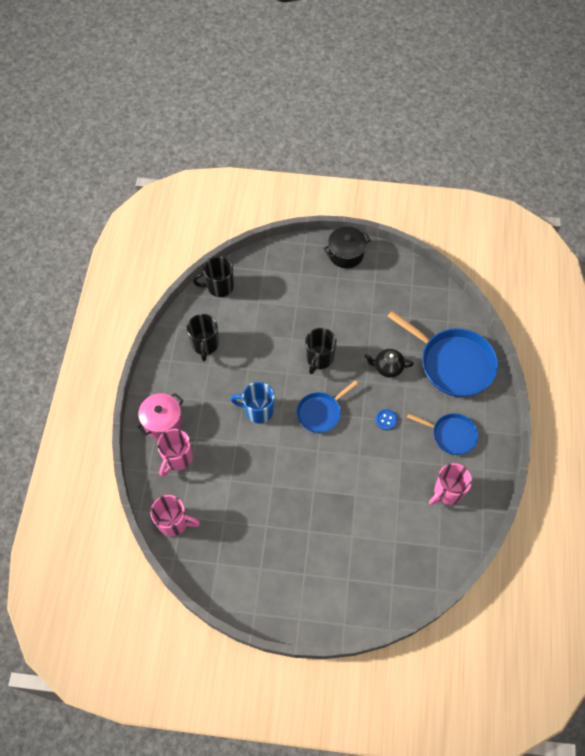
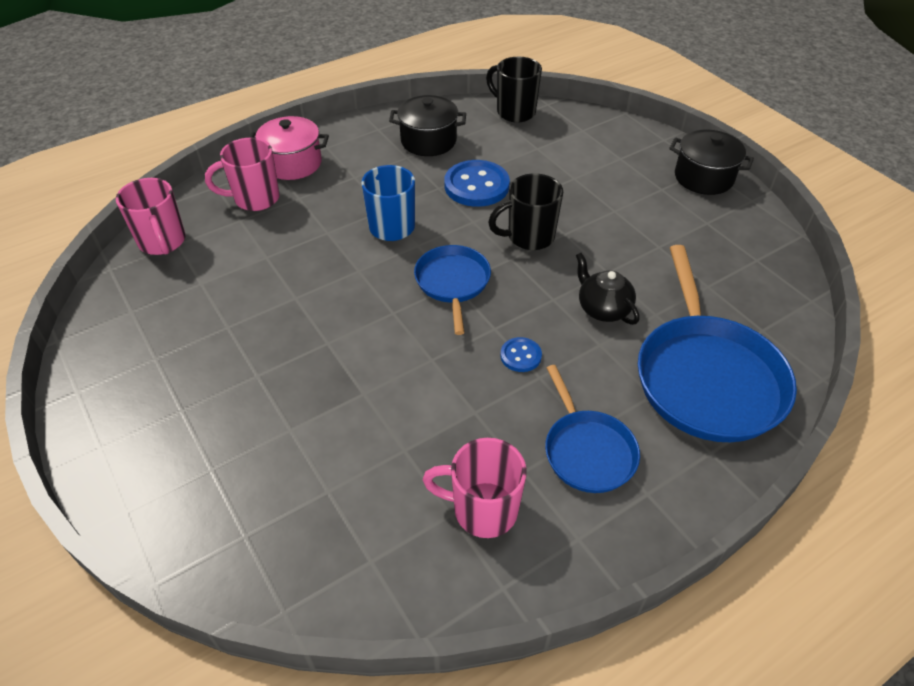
camera: 50 degrees right, 15 degrees down
black mug [187,314,219,361] -> black pot [389,95,466,156]
blue pan [297,381,358,433] -> blue pan turned 75 degrees clockwise [414,245,491,335]
none -> blue button [445,160,510,207]

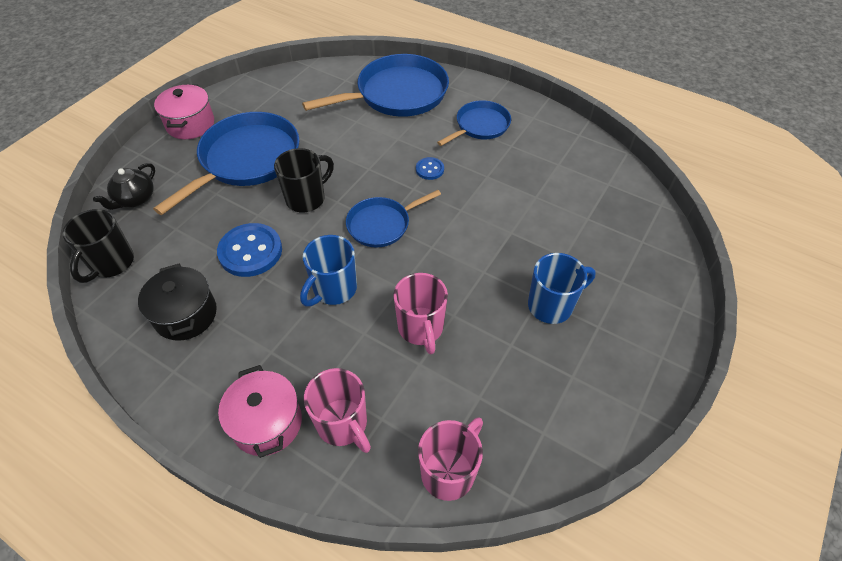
camera: 115 degrees left, 5 degrees up
pink mug [423,438,527,538] -> pink mug moved to [393,273,448,354]
black mug [488,174,563,250] -> black mug turned 90 degrees counterclockwise [274,148,334,212]
black teapot [576,253,639,325] -> black teapot moved to [93,163,155,210]
black pot [669,130,754,195] -> pink pot [154,84,214,139]
none -> blue pan [153,112,299,215]
none -> blue mug [528,253,596,324]

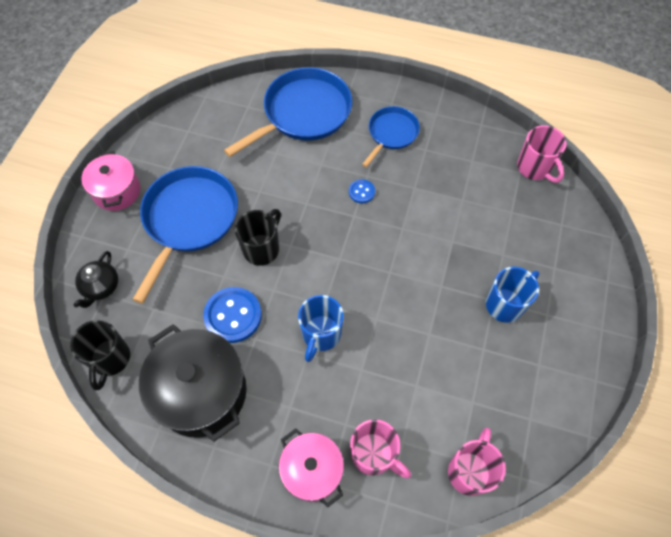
camera: 15 degrees left, 10 degrees up
black pot [138,264,217,341] -> black pot [139,324,247,442], size x1.63
blue pan [346,190,441,247] -> none
pink mug [393,273,448,354] -> pink mug moved to [517,125,567,183]

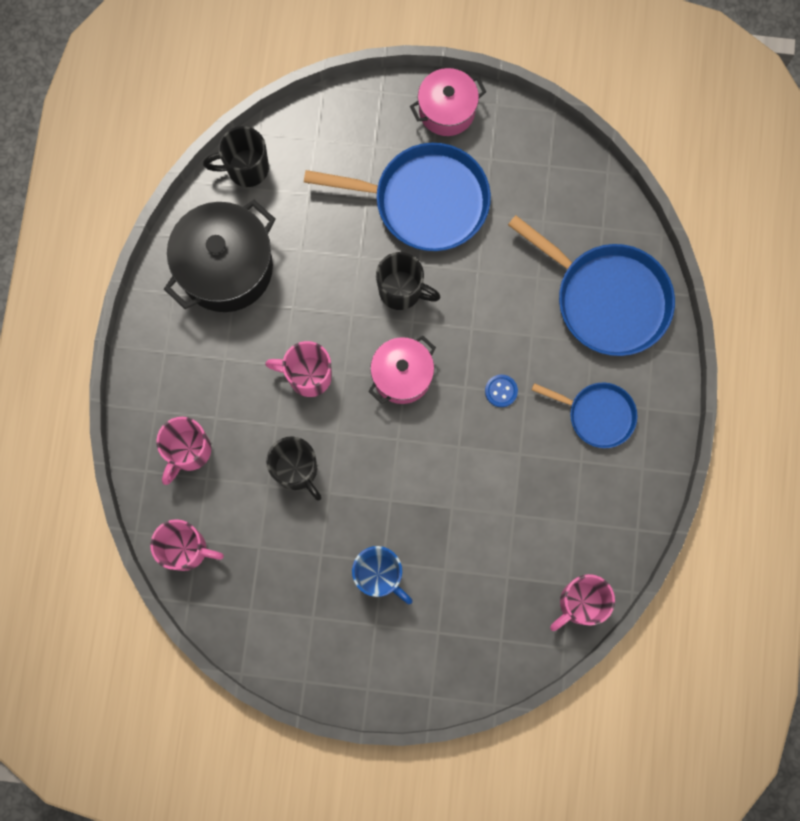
camera: 80 degrees right, 15 degrees up
black teapot [73,251,118,308] -> none
blue button [203,287,262,343] -> none
pink pot [279,428,344,507] -> pink pot moved to [368,335,436,404]
blue mug [298,295,344,362] -> pink mug [265,341,332,397]
none -> black mug [266,436,322,501]

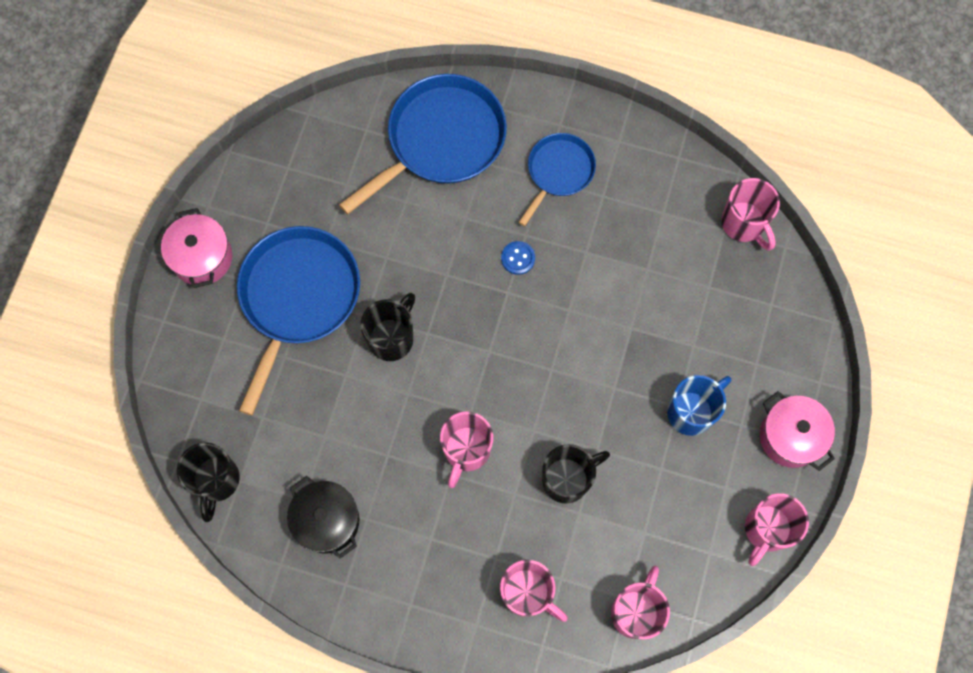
camera: 80 degrees left, 5 degrees down
black pot [164,200,276,312] -> black pot [287,476,359,559], size x0.61
pink pot [368,335,436,404] -> pink pot moved to [760,391,835,471]
none -> pink mug [745,493,809,566]

